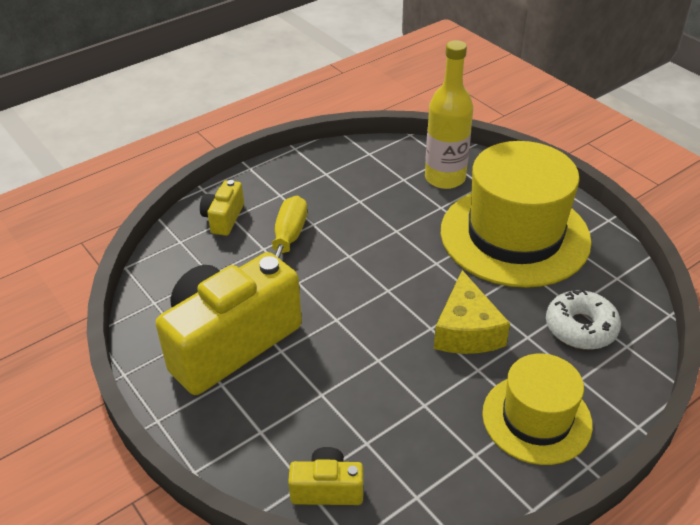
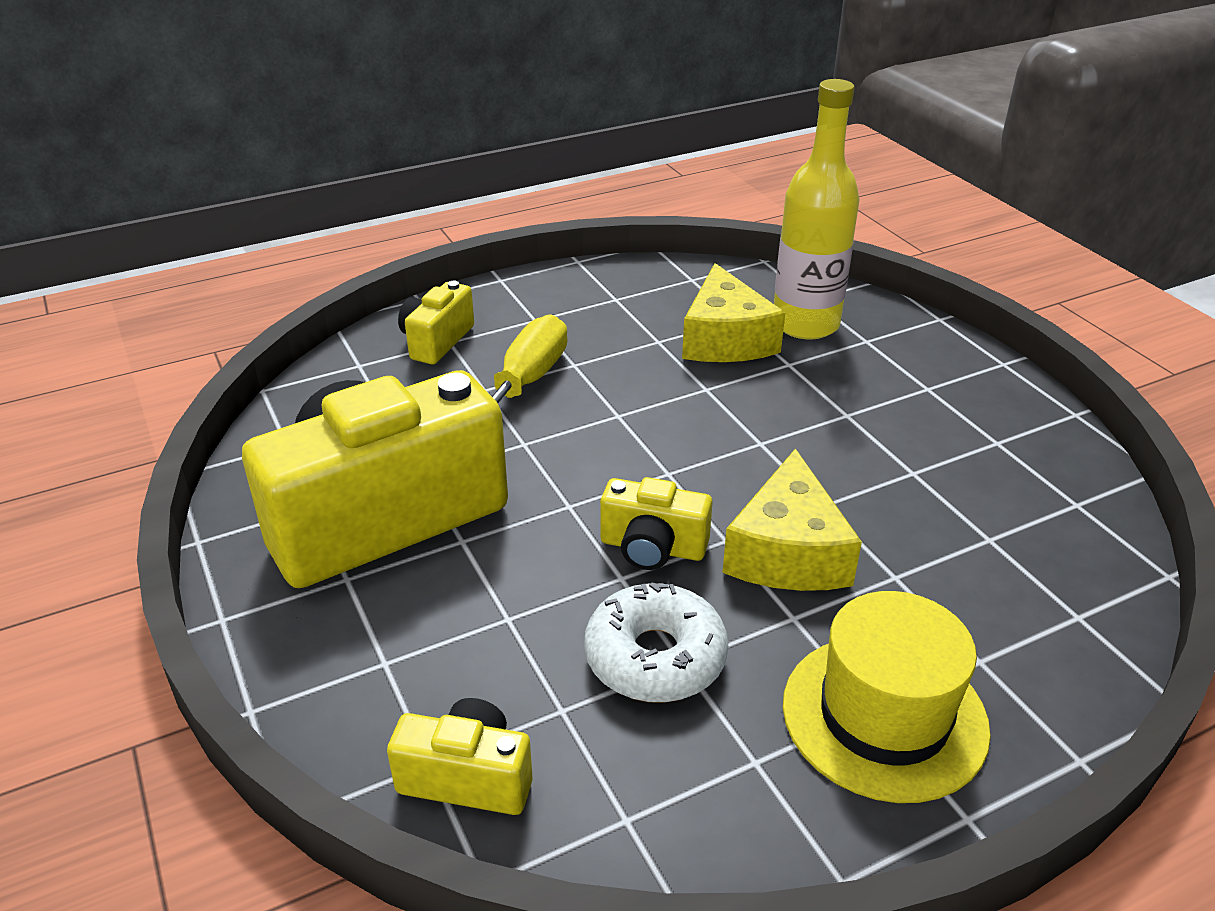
camera: 10 degrees right, 5 degrees down
yellow hat [441,141,592,288] -> none
white donut [546,290,621,350] -> white donut moved to [584,582,728,703]
none -> yellow camera [600,477,713,570]
none -> yellow cheese [682,263,785,362]

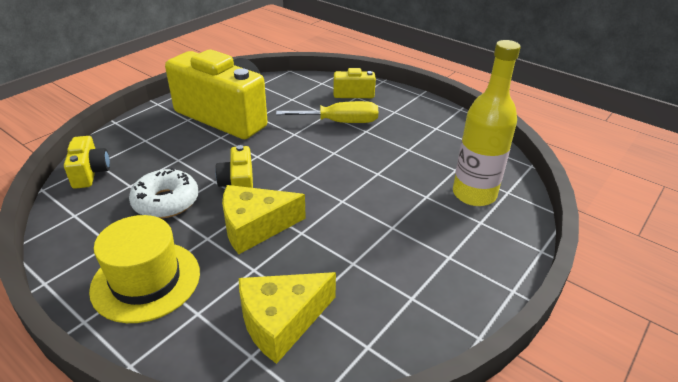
camera: 65 degrees right, 0 degrees up
yellow cheese [682,263,785,362] -> yellow cheese moved to [239,272,336,364]

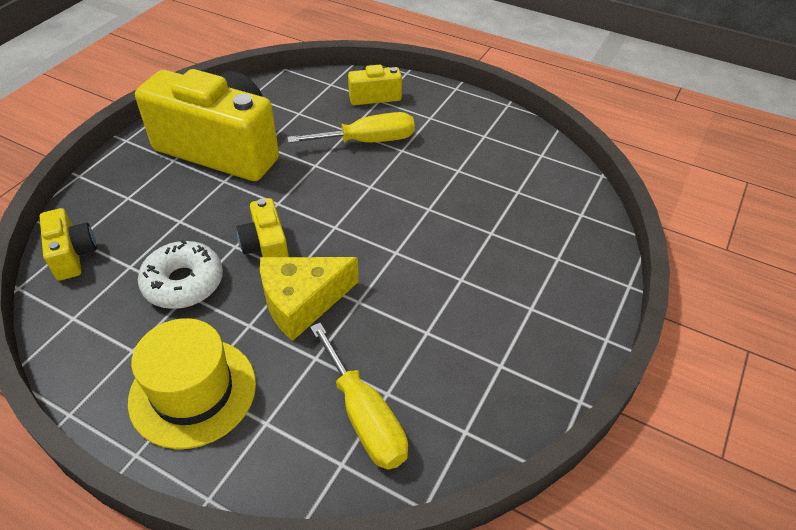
camera: 10 degrees left, 10 degrees up
yellow cheese [239,272,336,364] -> yellow screwdriver [310,323,408,470]
yellow bottle [453,40,521,206] -> none

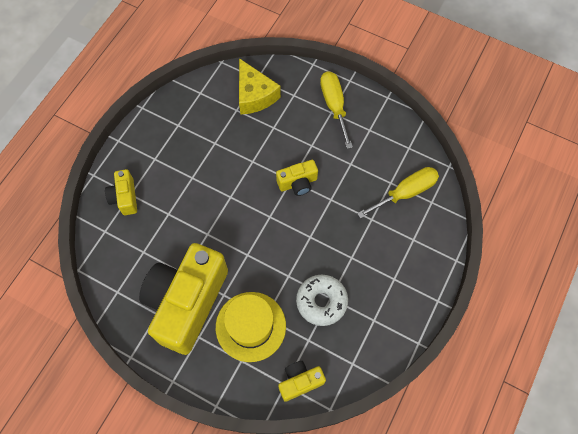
camera: 90 degrees left, 20 degrees up
yellow hat [128,318,256,449] -> yellow hat moved to [216,292,286,362]
yellow camera [237,198,289,257] -> yellow camera moved to [276,160,318,196]
yellow cheese [260,257,359,341] -> yellow cheese moved to [239,58,281,114]
yellow screwdriver [287,112,415,143] -> yellow screwdriver moved to [320,71,353,149]

